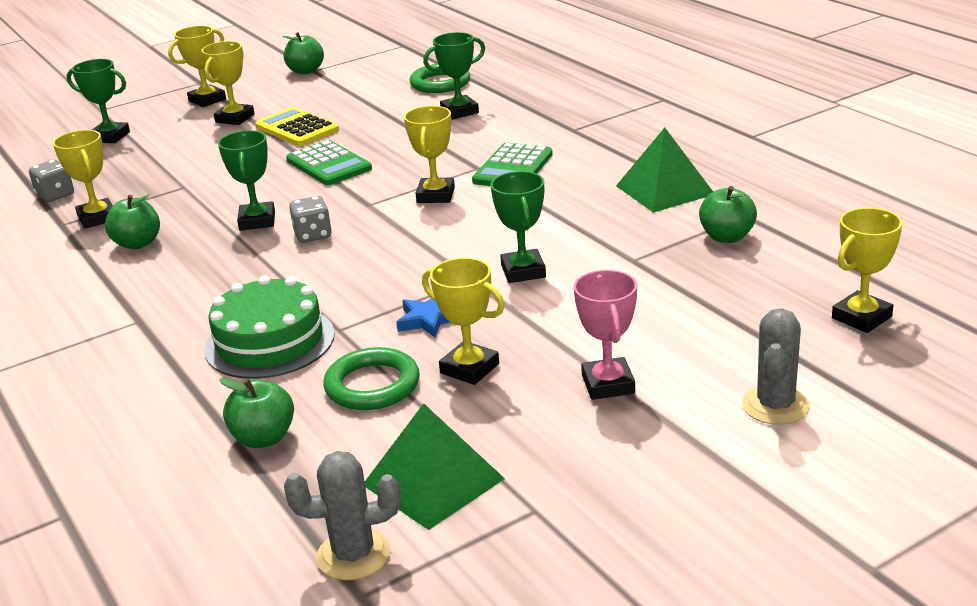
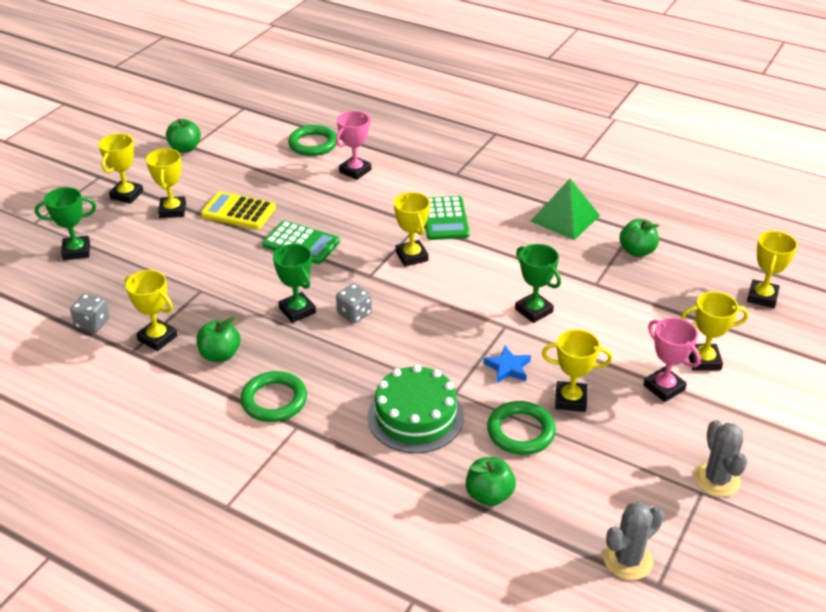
camera: 30 degrees left, 10 degrees up
green pyramid [365,403,505,530] -> none
green trophy [423,32,485,119] -> pink trophy [336,111,371,180]
grey cactus [742,308,810,425] -> grey cactus moved to [694,420,748,497]
none -> green ring [240,371,307,422]
none -> yellow trophy [681,291,749,371]

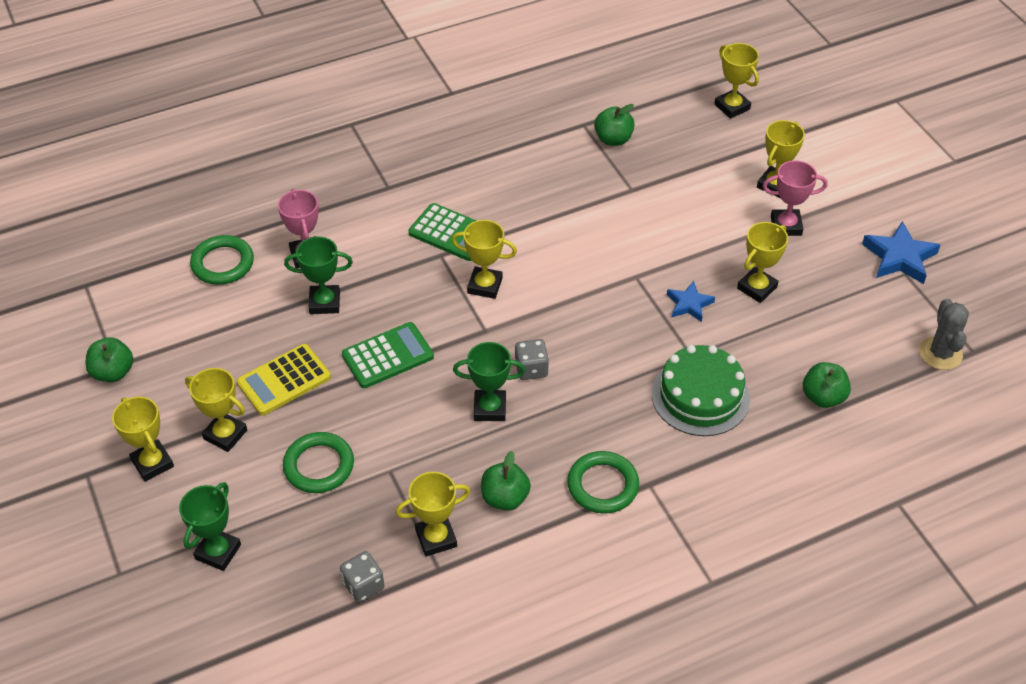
camera: 55 degrees left, 10 degrees up
green ring [487,401,556,455] -> green ring moved to [283,432,354,493]
green trophy [515,244,561,323] -> green trophy moved to [284,237,353,314]
green pyramid [530,179,600,240] -> none
grey cactus [694,420,748,497] -> blue star [862,221,940,284]

